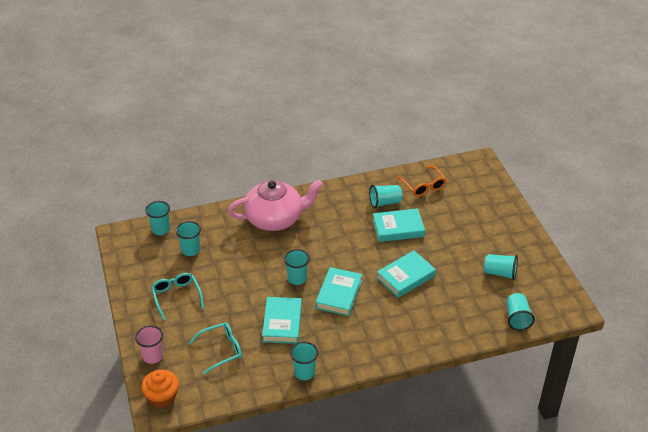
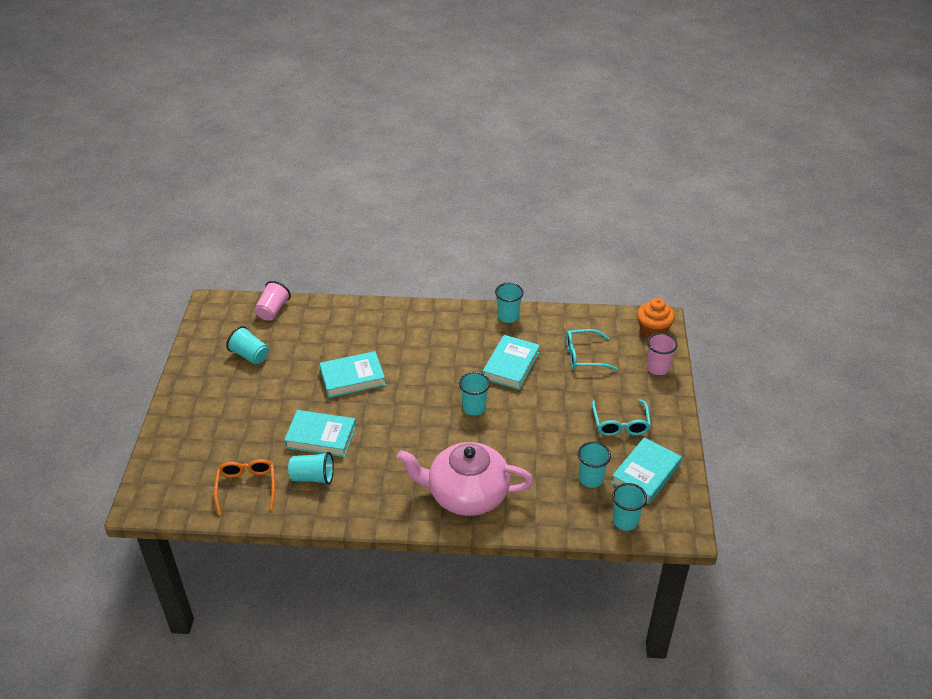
camera: 160 degrees left, 0 degrees up
turquoise book [315,267,362,316] -> turquoise book moved to [611,437,682,504]
turquoise cup [506,293,535,330] -> pink cup [254,281,291,321]

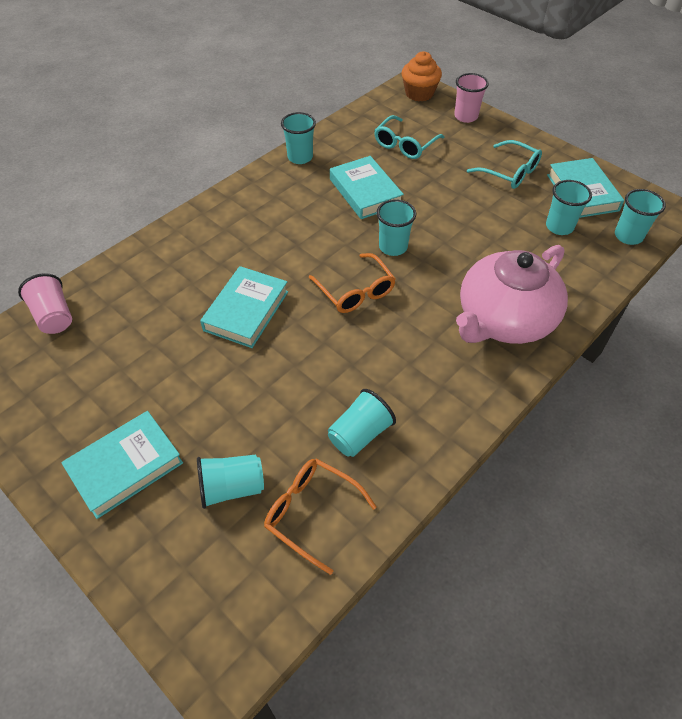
camera: 50 degrees left, 10 degrees up
turquoise cup [226,326,269,365] -> turquoise cup moved to [197,455,264,509]
turquoise book [284,410,356,457] -> turquoise book moved to [61,411,183,519]
none -> orange glasses [309,253,396,313]

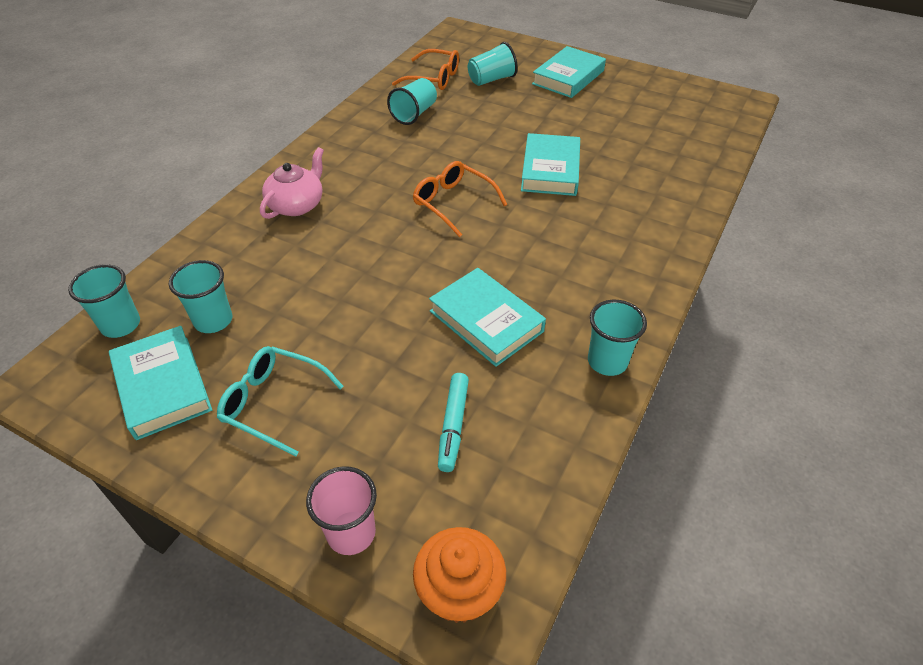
camera: 165 degrees right, 5 degrees down
pink cup [18,273,72,334] -> none
turquoise glasses [374,115,444,159] -> turquoise marker [438,373,469,472]
turquoise cup [376,199,416,256] -> none
pink teapot [456,245,568,344] -> pink teapot [260,147,324,219], size x0.56

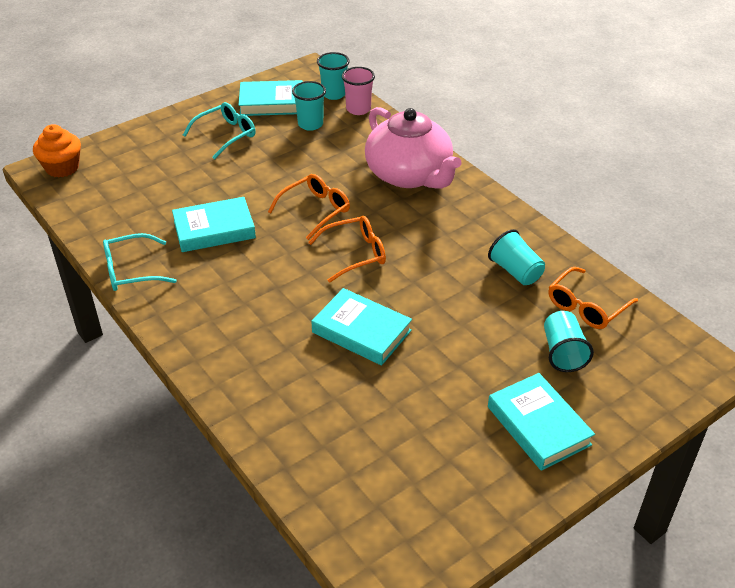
camera: 115 degrees right, 5 degrees down
pink teapot [260,147,324,219] -> pink teapot [365,107,461,189], size x1.79
pink cup [306,466,377,555] -> pink cup moved to [342,67,375,115]
turquoise marker [438,373,469,472] -> none
turquoise cup [588,300,647,376] -> turquoise glasses [103,233,177,291]
none -> orange glasses [268,174,350,240]

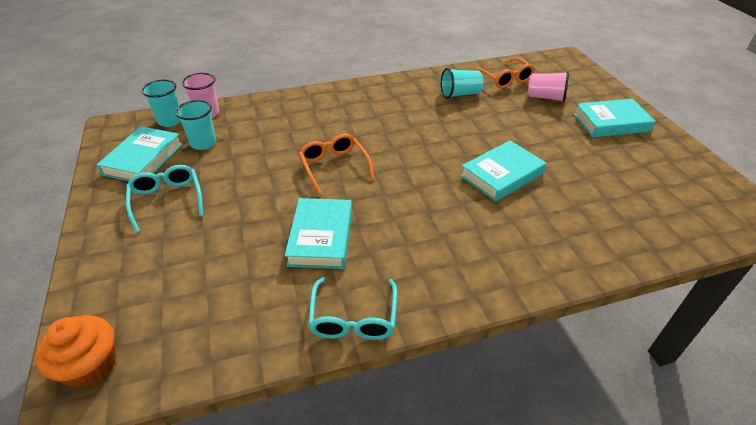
camera: 70 degrees left, 0 degrees up
orange glasses [308,216,386,283] -> none
pink teapot [365,107,461,189] -> none
turquoise cup [544,311,594,372] -> pink cup [528,71,569,103]

